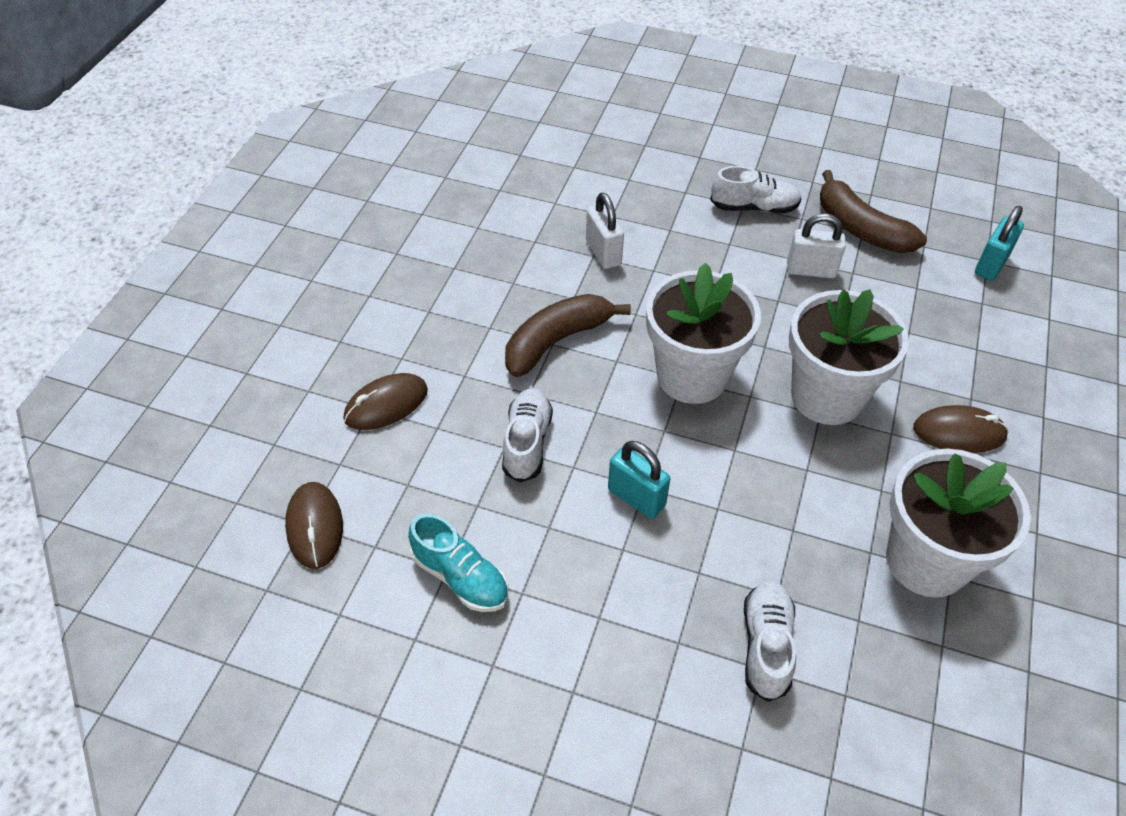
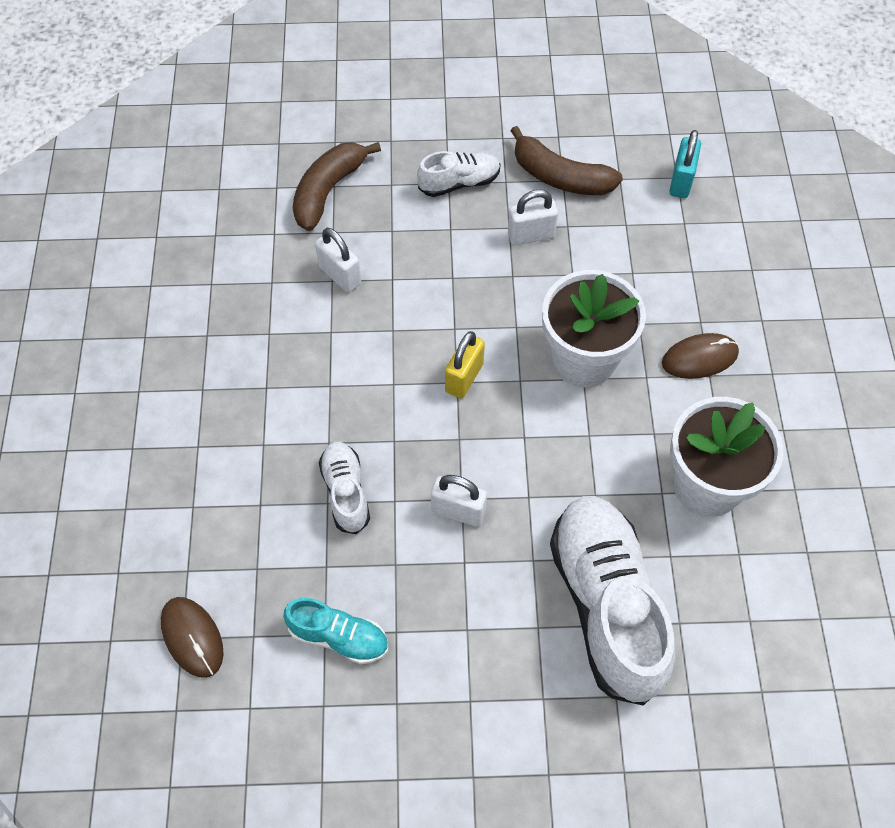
camera: 20 degrees left, 10 degrees up
brown mouse [343,373,428,430] -> none
brown banana [505,294,631,377] -> brown banana moved to [293,142,381,231]
turquoise padlock [608,441,670,519] -> white padlock [431,475,487,527]
white flower pot [646,262,761,404] -> yellow padlock [445,331,485,399]
white shoe [744,580,796,702] -> white shoe [550,496,675,706], size x2.02

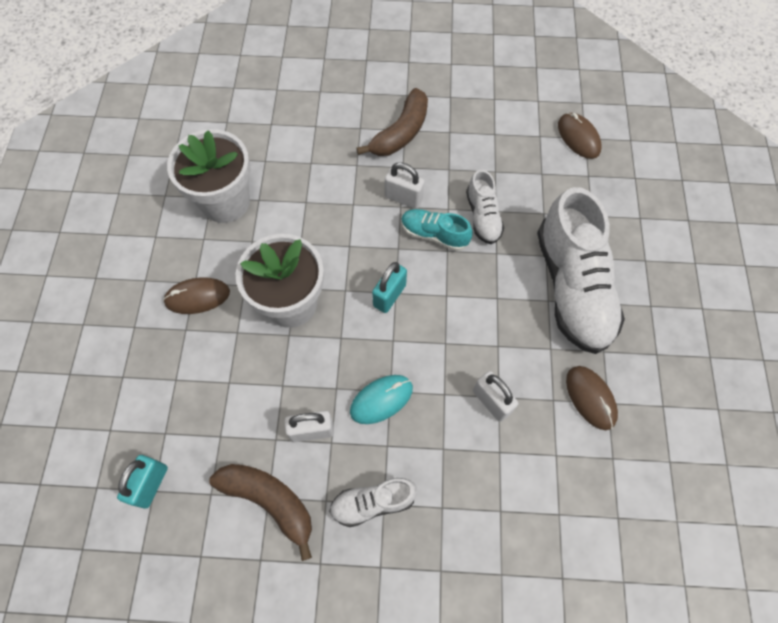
camera: 175 degrees left, 5 degrees up
turquoise shoe [283,598,388,664] -> turquoise shoe moved to [401,209,473,251]
brown banana [293,142,381,231] -> brown banana moved to [357,88,428,156]
yellow padlock [445,331,485,399] -> turquoise padlock [372,262,407,313]
white shoe [550,496,675,706] -> white shoe moved to [537,187,625,354]
none -> turquoise mouse [350,375,413,424]
none -> brown mouse [566,366,618,430]

